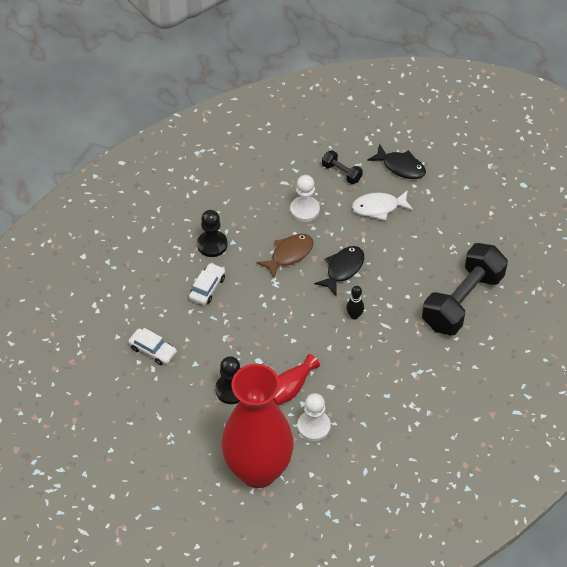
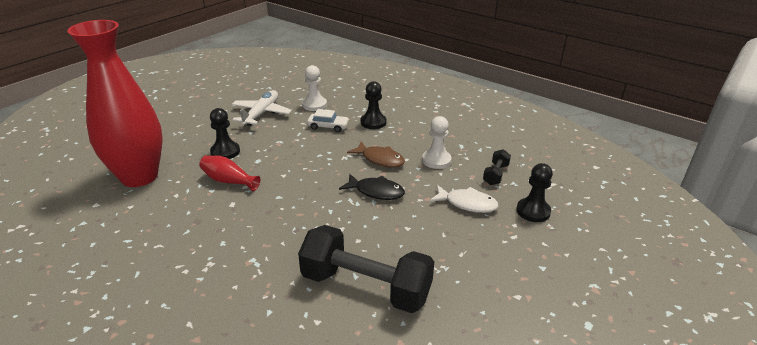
camera: 75 degrees right, 20 degrees down
white car [128,328,177,365] -> white plane [232,90,292,126]
white pawn [297,393,331,441] -> white pawn moved to [302,65,327,111]
black bowling pin [346,286,364,319] -> none
white fish [352,190,414,221] -> white fish turned 135 degrees clockwise [430,185,499,213]
black fish [367,144,426,179] -> black pawn [516,163,553,222]

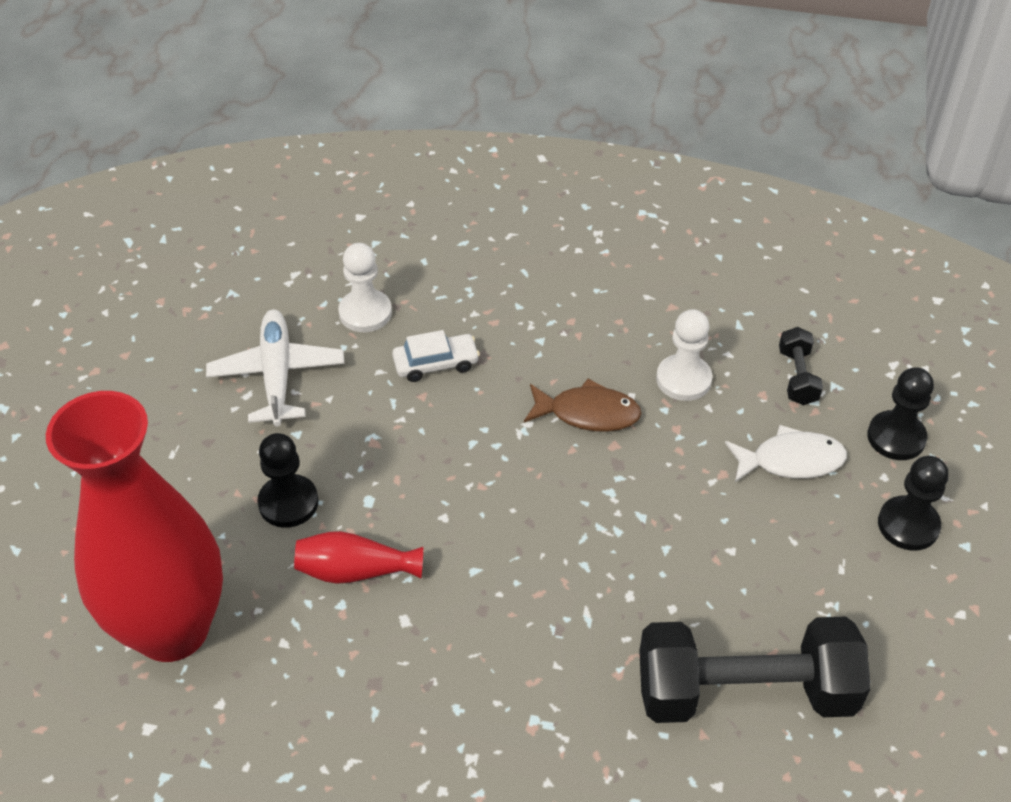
camera: 25 degrees left, 15 degrees up
black fish [339,174,405,200] -> none
black pawn [361,81,387,129] -> black pawn moved to [878,456,949,551]

